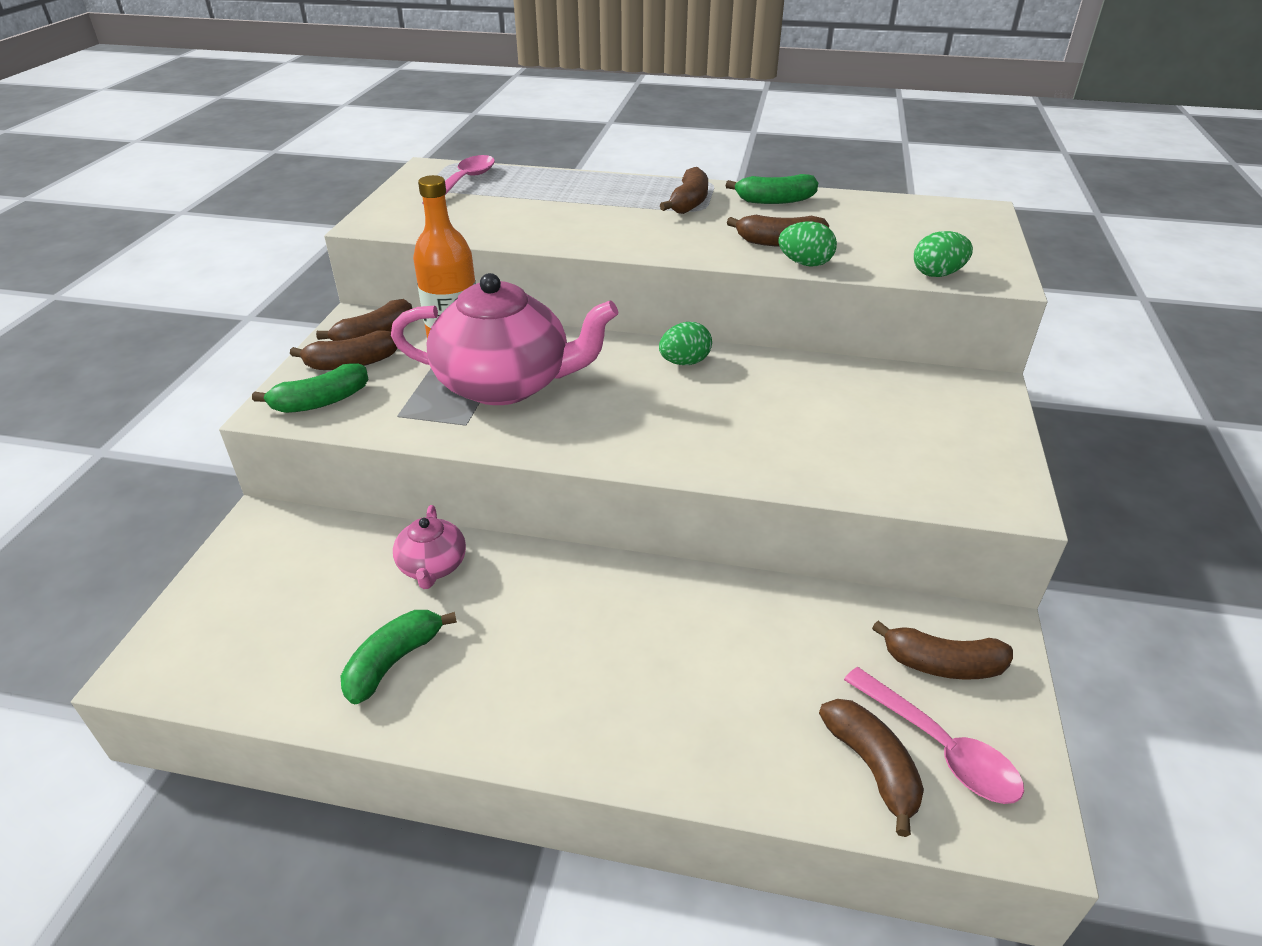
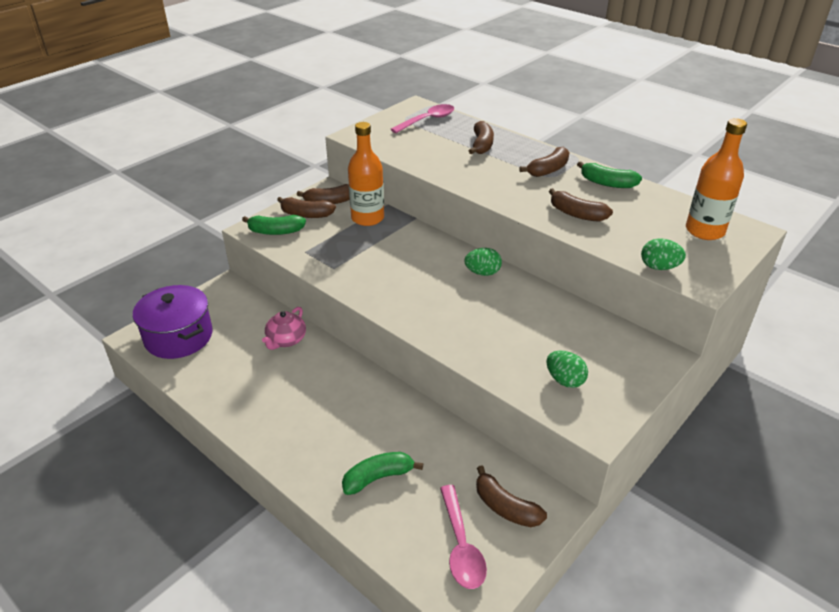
camera: 30 degrees right, 0 degrees up
green banana [340,610,457,704] -> green banana moved to [342,452,423,495]
pink teapot [391,273,618,405] -> none
green egg [779,222,837,266] -> green egg moved to [546,351,588,388]
brown banana [819,699,924,837] -> brown banana moved to [469,121,494,154]
none -> purple pot [133,285,213,359]
none -> orange bottle [686,118,747,240]

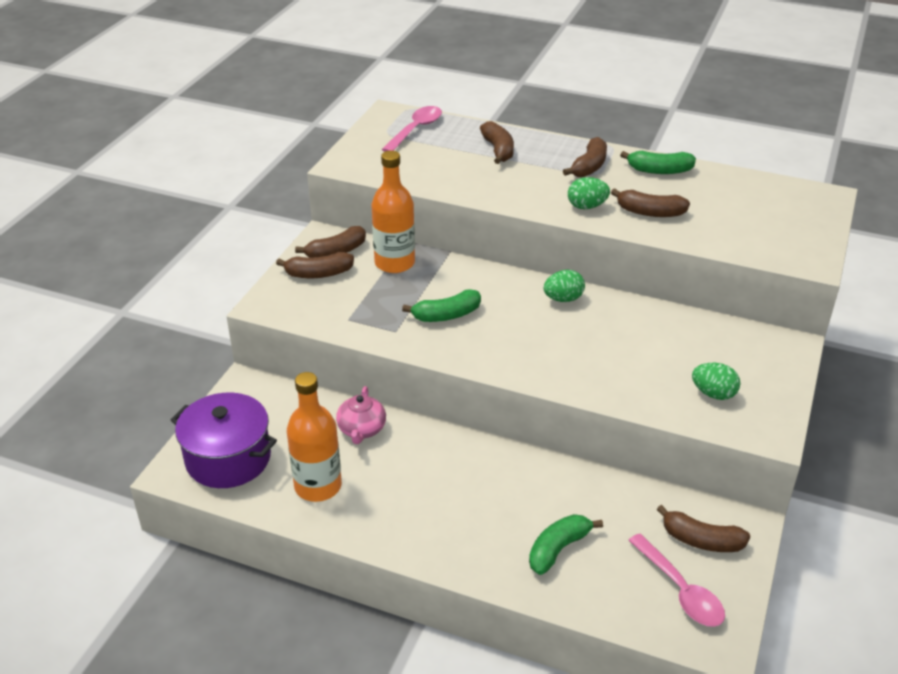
camera: 20 degrees left, 0 degrees up
green banana [242,215,306,235] -> green banana moved to [402,289,481,322]
green egg [641,238,686,270] -> green egg moved to [568,177,610,209]
orange bottle [686,118,747,240] -> orange bottle moved to [287,372,342,502]

